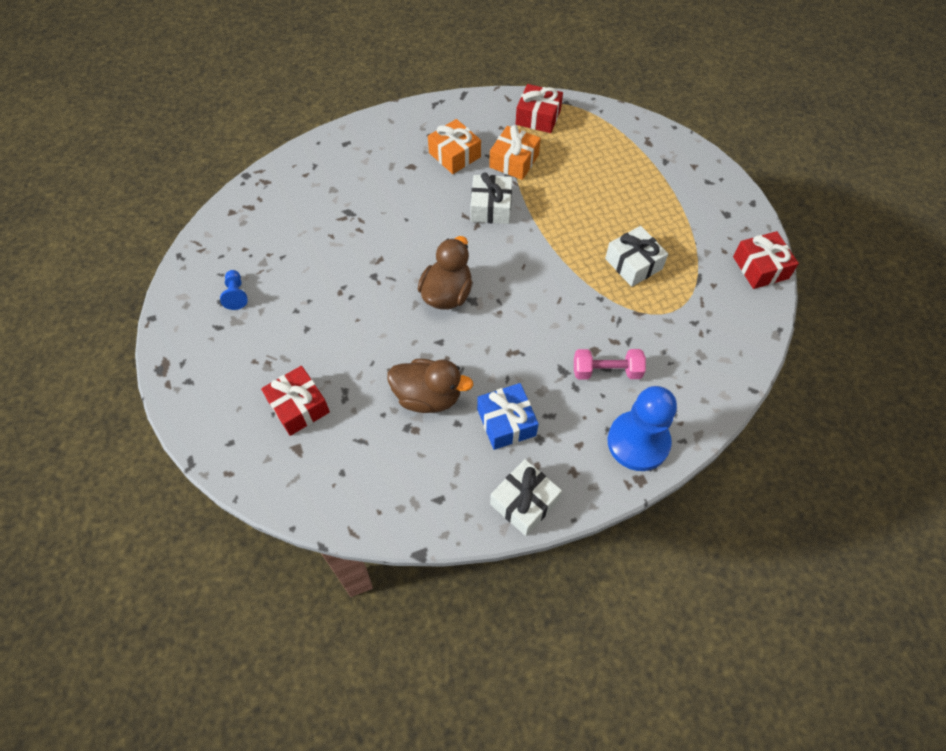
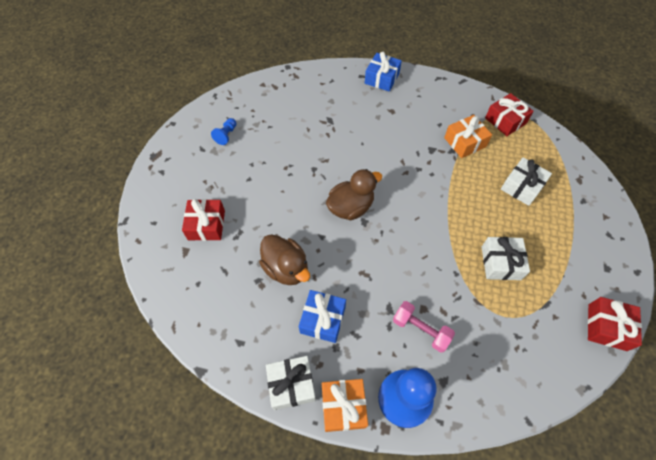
camera: 35 degrees right, 0 degrees up
orange gift [428,119,481,174] -> orange gift moved to [322,379,368,432]
white gift [471,172,512,224] -> white gift moved to [501,158,552,206]
none -> blue gift [365,52,402,92]

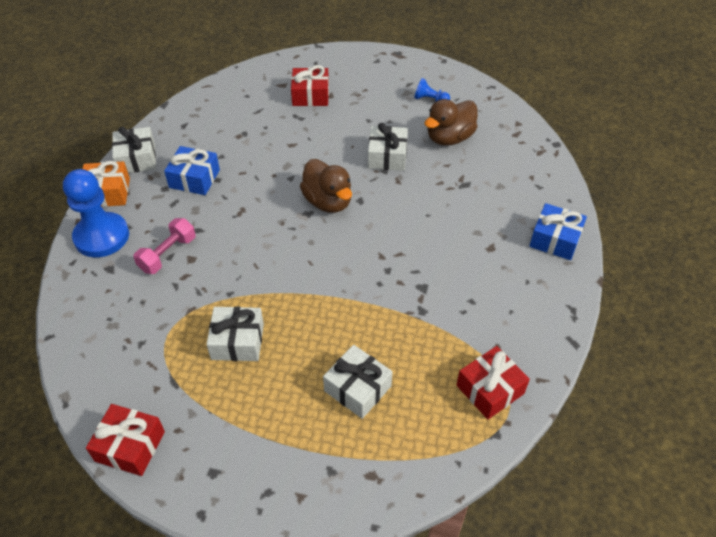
camera: 90 degrees right, 10 degrees down
brown duck [259,234,310,285] -> brown duck moved to [424,99,478,146]
orange gift [444,115,492,158] -> none
none -> white gift [368,123,408,171]

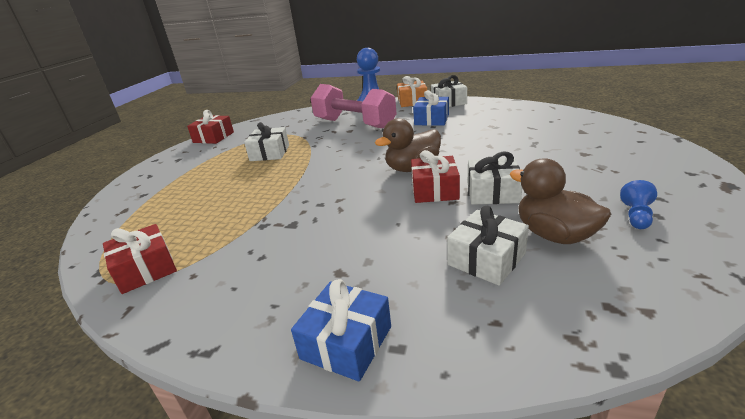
camera: 95 degrees right, 20 degrees down
pink dumbbell [133,218,196,274] -> pink dumbbell [310,84,396,128], size x1.91
red gift [291,65,329,106] -> red gift moved to [411,150,460,203]
white gift [323,345,393,419] -> white gift moved to [447,206,529,286]

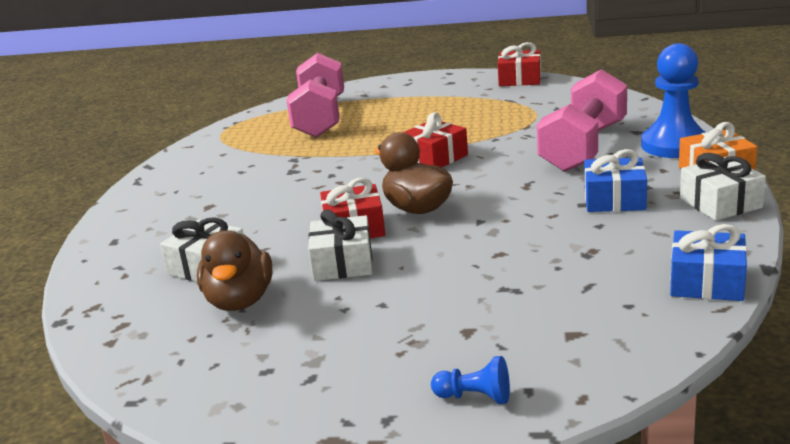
camera: 80 degrees right, 5 degrees down
red gift [103,224,177,294] -> red gift moved to [403,112,468,167]
white gift [244,122,289,161] -> none
blue gift [291,279,391,382] -> blue gift moved to [670,224,747,301]
brown duck [509,158,611,244] -> brown duck turned 135 degrees clockwise [197,230,273,311]
blue pawn [620,180,657,229] -> blue pawn moved to [431,356,510,404]
none -> pink dumbbell [287,53,344,138]

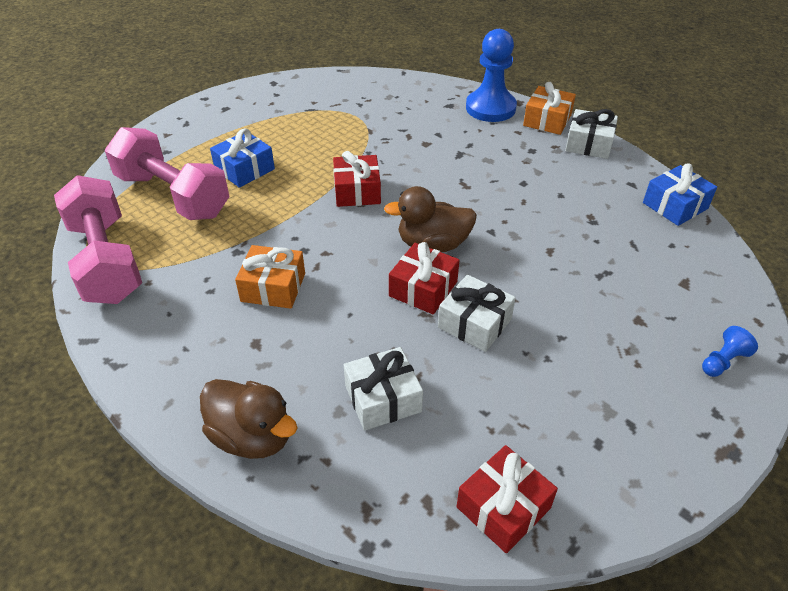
camera: 55 degrees left, 20 degrees up
brown duck [197,230,273,311] -> brown duck moved to [200,379,297,459]
red gift [498,42,541,86] -> red gift moved to [457,445,558,553]
pink dumbbell [537,69,627,172] -> pink dumbbell moved to [54,175,142,304]
blue gift [584,149,647,212] -> blue gift moved to [210,128,275,188]
none -> orange gift [235,245,305,309]

